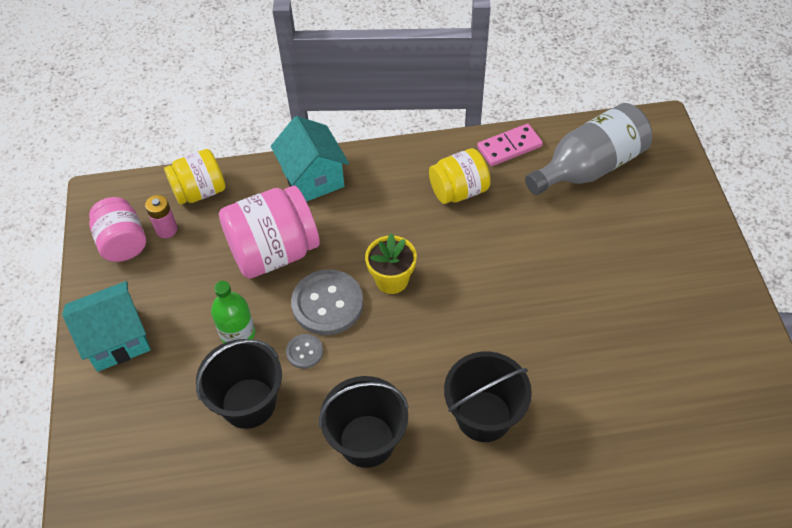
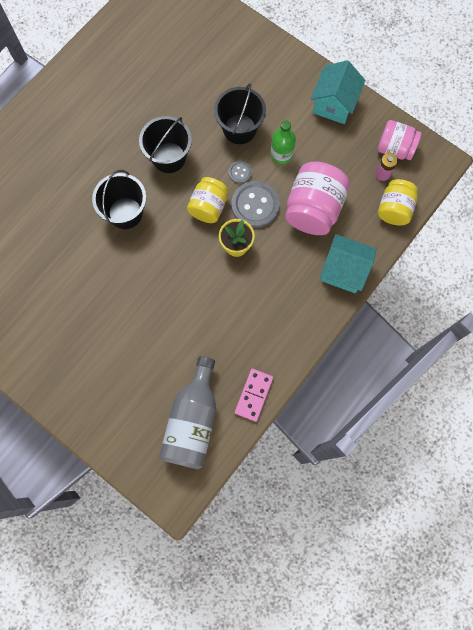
camera: 135 degrees right, 20 degrees up
yellow jar [429,148,491,204] -> yellow jar moved to [187,177,228,223]

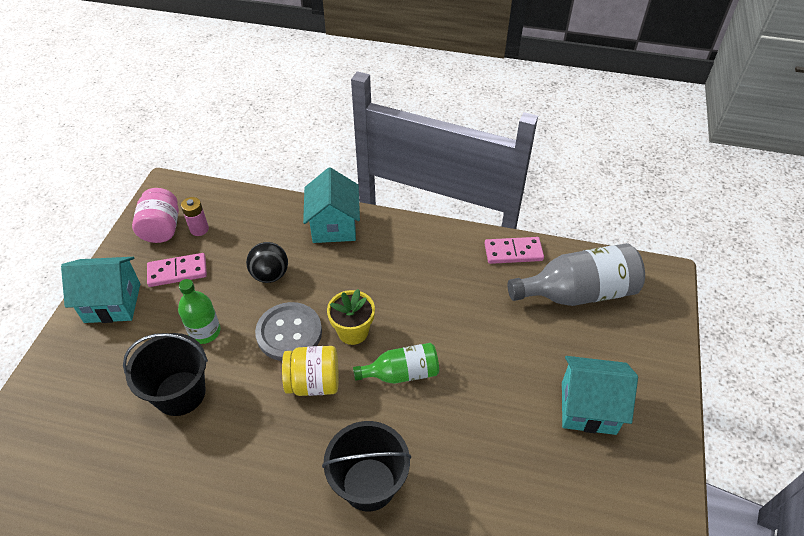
camera: 115 degrees left, 25 degrees down
black bucket [139,116,192,173] -> none
grey button [228,161,252,184] -> none
pink jar [285,162,350,235] -> black ball [246,242,288,283]
yellow jar [378,179,418,226] -> none
none -> pink domino [147,253,207,287]
none -> green bottle [353,343,439,384]
none -> turquoise house [562,356,638,435]

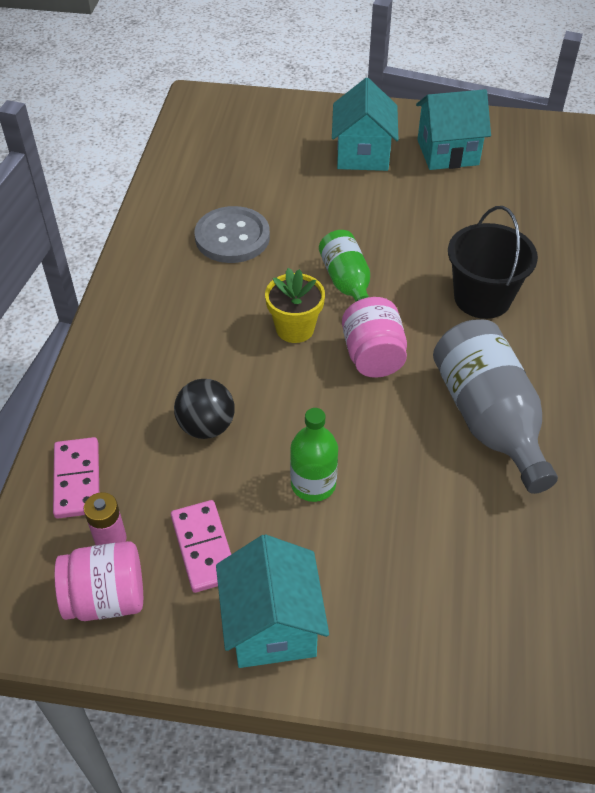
camera: 95 degrees left, 0 degrees up
black bucket [123,333,208,416] -> none
grey button [255,302,322,361] -> grey button moved to [194,206,270,263]
yellow jar [282,346,339,396] -> pink jar [342,297,407,378]
turquoise house [303,167,360,243] -> turquoise house moved to [416,89,491,170]
pink domino [485,237,544,264] -> pink domino moved to [53,437,99,519]
grey bottle [508,243,645,306] -> grey bottle moved to [433,319,558,494]

